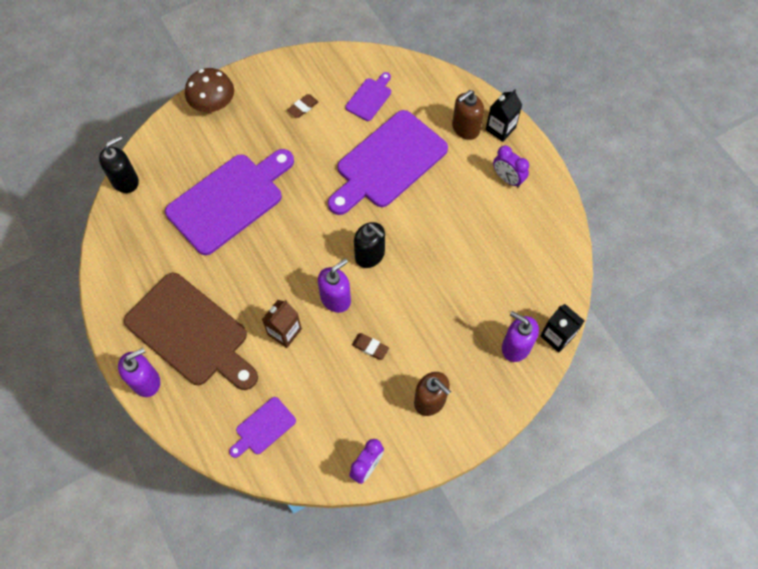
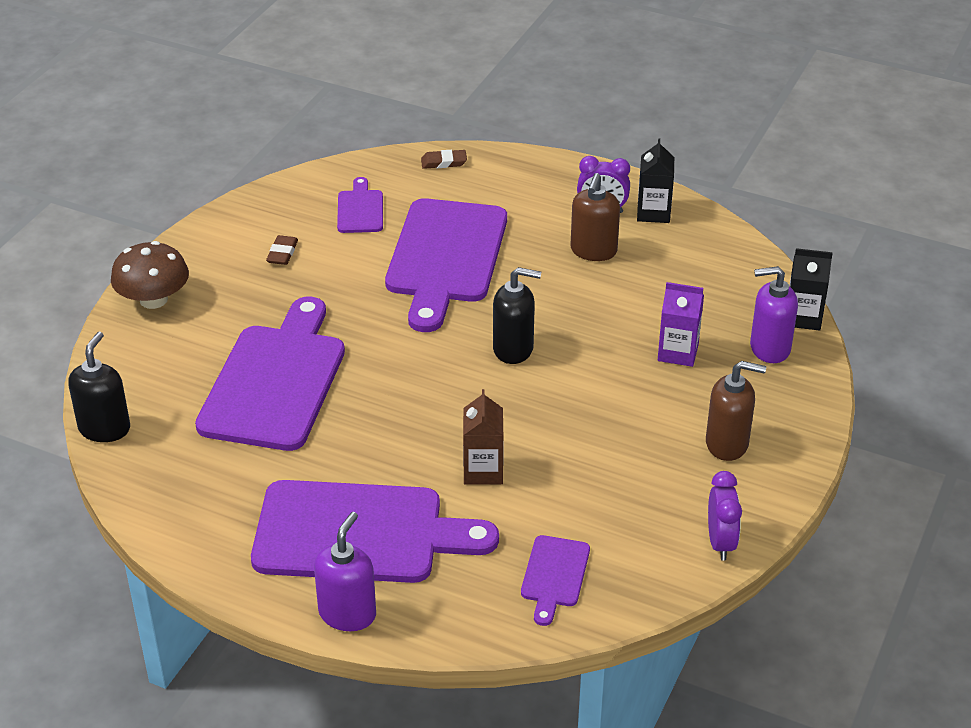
camera: 35 degrees left, 25 degrees down
brown cutting board [124,273,258,390] -> purple cutting board [251,480,499,583]
purple soap dispenser [318,259,351,313] -> none
brown eraser [352,333,389,360] -> brown eraser moved to [421,150,467,169]
brown soap dispenser [452,90,484,140] -> brown soap dispenser moved to [570,173,620,261]
black carton [486,89,522,142] -> black carton moved to [637,138,674,223]
none -> purple carton [658,282,704,367]

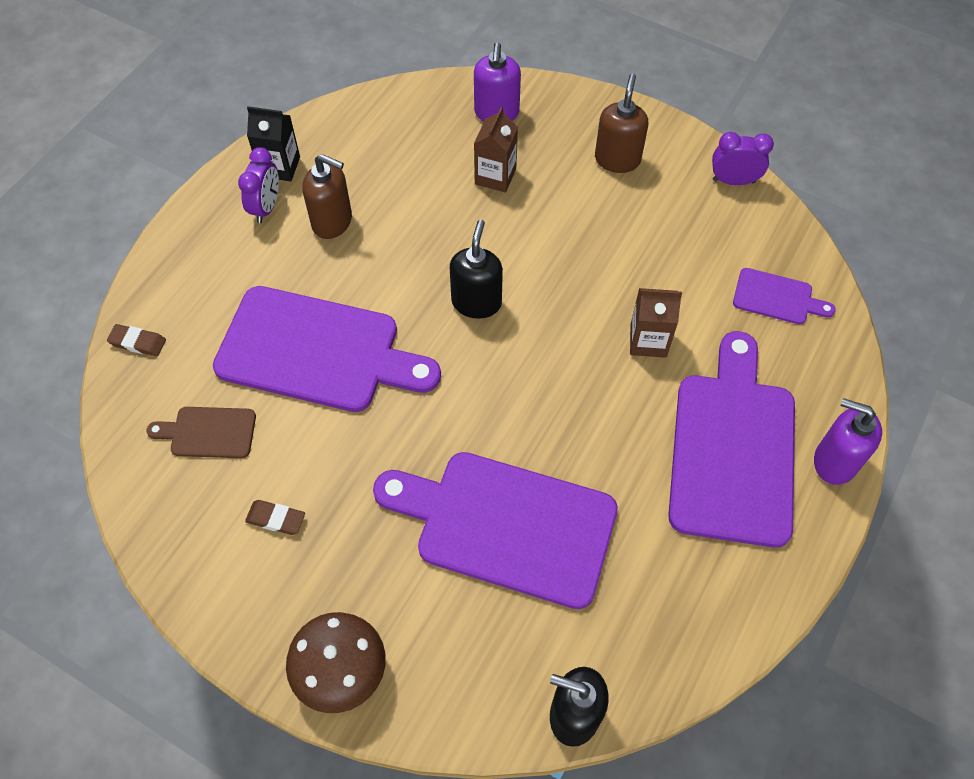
camera: 85 degrees left, 20 degrees up
purple cutting board [337,177,383,233] -> brown cutting board [147,407,256,458]
brown eraser [421,150,467,169] -> brown eraser turned 75 degrees counterclockwise [107,324,166,356]
purple carton [658,282,704,367] -> brown carton [474,107,518,193]
black carton [790,248,833,330] -> none

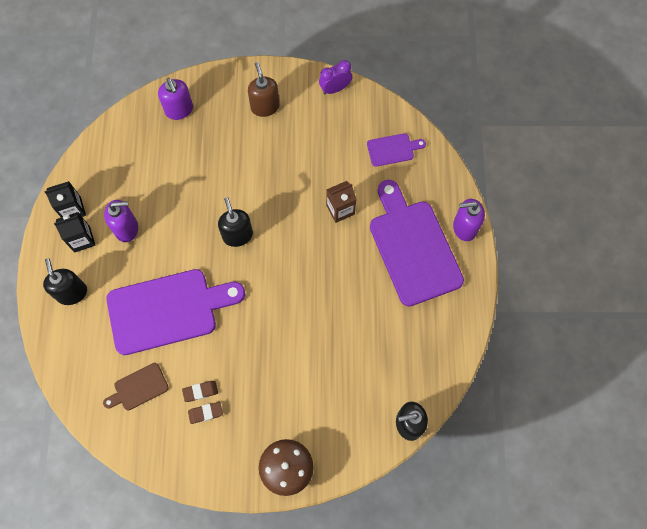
camera: 30 degrees left, 10 degrees up
brown eraser [107,324,166,356] -> brown eraser moved to [182,381,218,402]
purple clock [238,147,279,223] -> black carton [54,212,95,253]
brown soap dispenser [303,154,352,239] -> purple soap dispenser [104,200,138,242]
purple cutting board [373,452,618,609] -> none
brown carton [474,107,518,193] -> none
none -> black soap dispenser [43,258,87,305]

